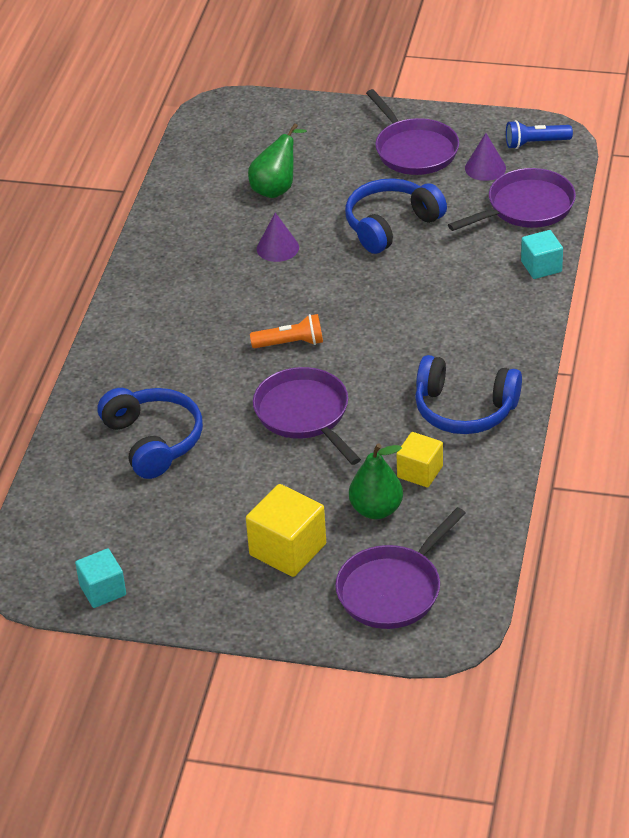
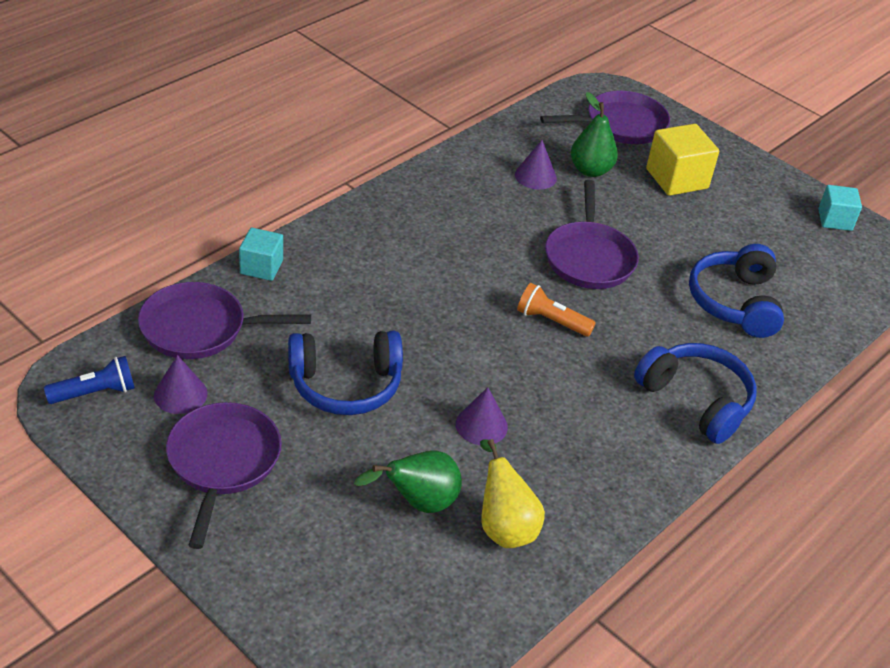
camera: 155 degrees left, 0 degrees up
yellow cube [397,432,443,488] -> purple cone [515,140,557,189]
blue headphones [415,355,522,434] -> blue headphones moved to [634,343,757,444]
blue flashlight [506,120,573,149] -> blue flashlight turned 45 degrees counterclockwise [44,356,135,404]
none -> yellow pear [480,439,545,548]

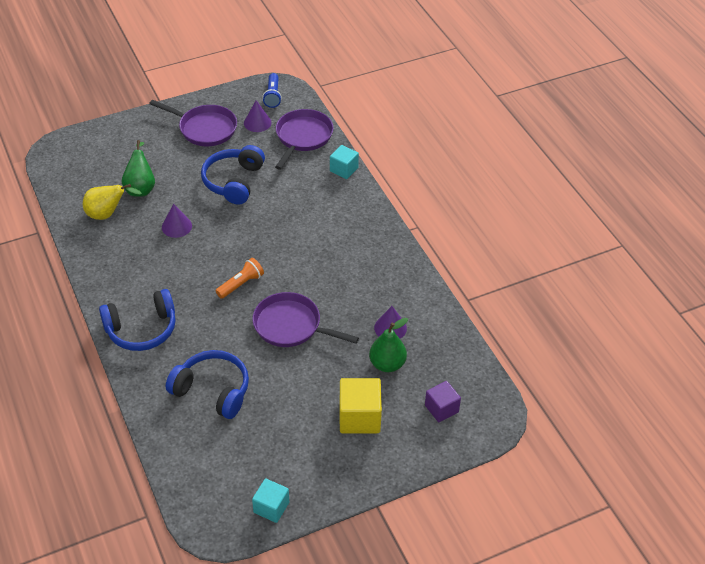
camera: 115 degrees right, 5 degrees up
purple pan [540,91,670,144] -> purple cube [425,381,461,422]

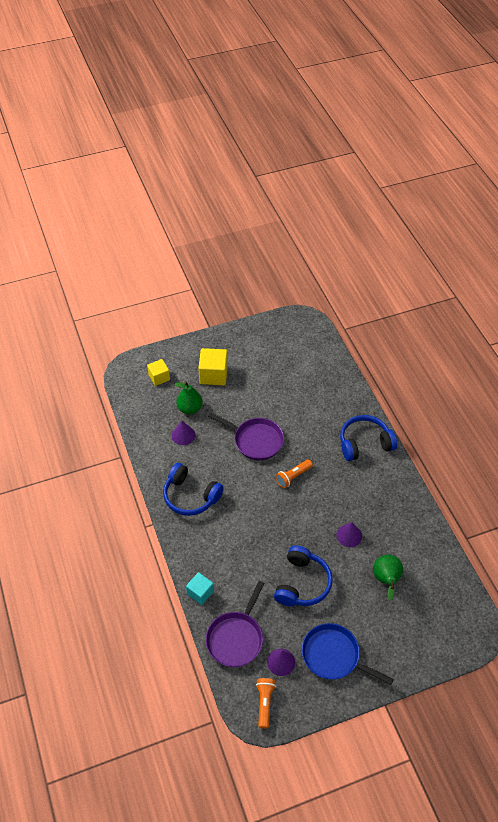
camera: 175 degrees left, 5 degrees up
yellow pear [83,184,142,220] -> none
purple pan [149,100,237,146] -> blue pan [302,623,394,685]
blue headphones [166,350,249,419] -> blue headphones moved to [163,463,224,516]
turquoise cube [252,478,289,523] -> none
blue flashlight [262,73,282,108] -> orange flashlight [256,678,276,729]
purple cube [425,381,461,422] -> yellow cube [147,359,170,386]

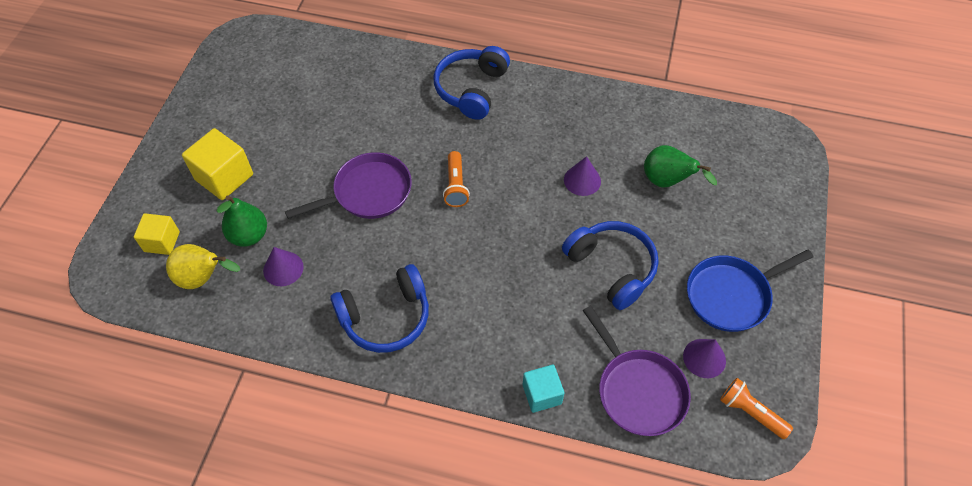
camera: 55 degrees left, 5 degrees up
none -> yellow pear [166,244,240,289]

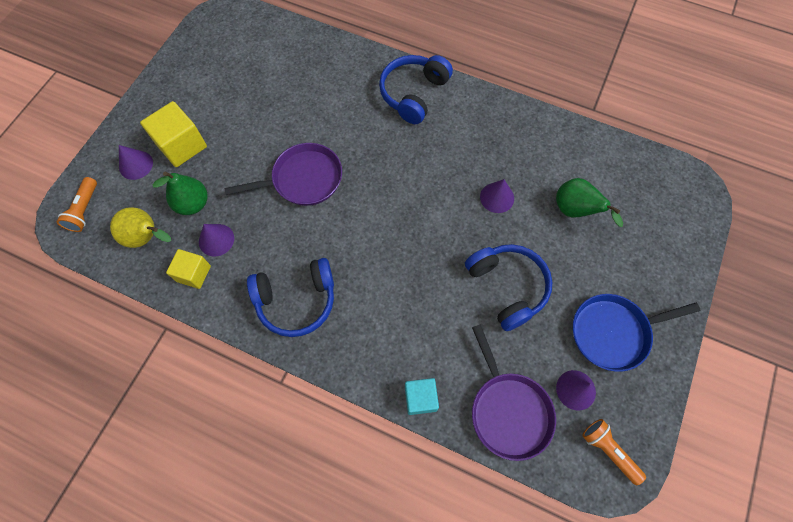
camera: 10 degrees right, 10 degrees up
yellow cube [134,213,180,255] -> yellow cube moved to [166,249,211,289]
orange flashlight [443,151,470,207] -> orange flashlight moved to [57,177,97,232]
none -> purple cone [119,145,153,180]

